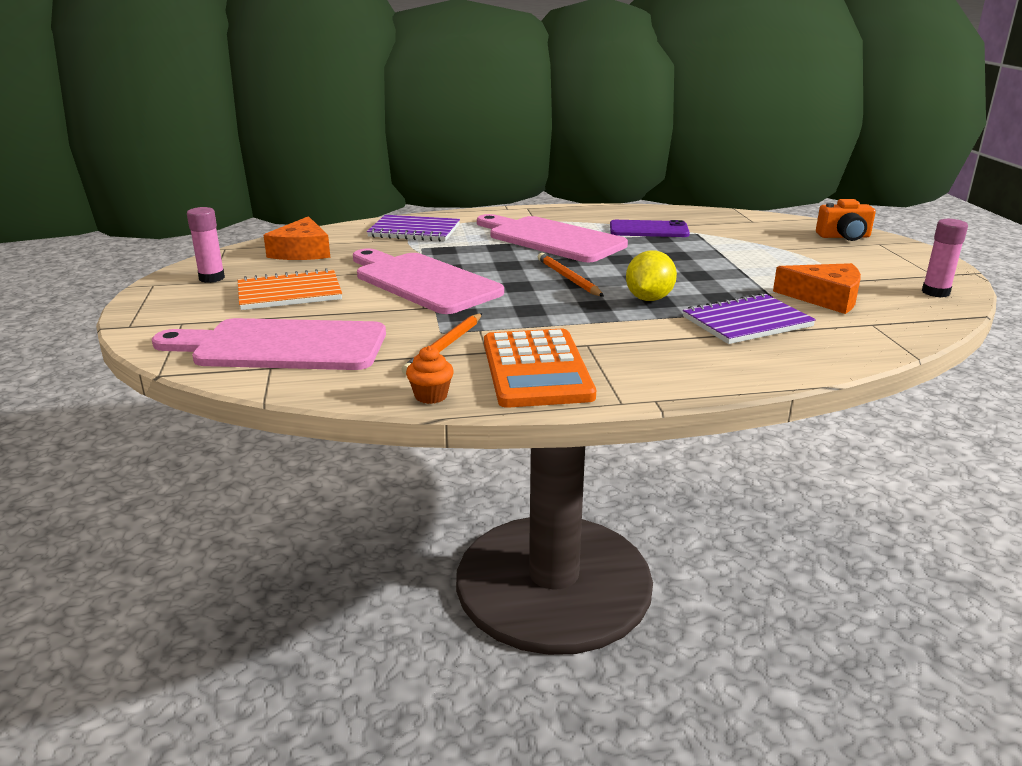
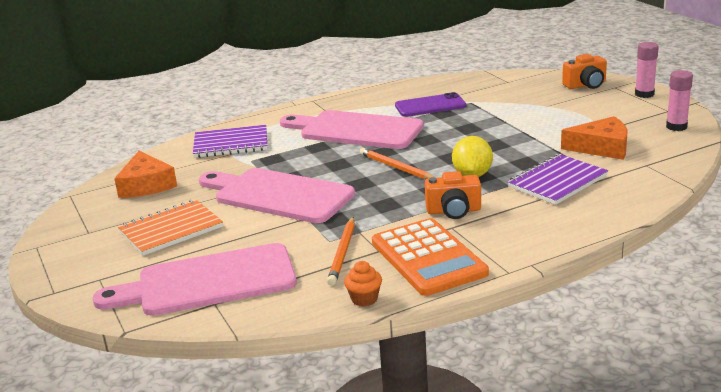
camera: 15 degrees left, 0 degrees up
pink glue stick [187,207,225,283] -> pink glue stick moved to [635,42,659,98]
none -> orange camera [425,171,481,219]

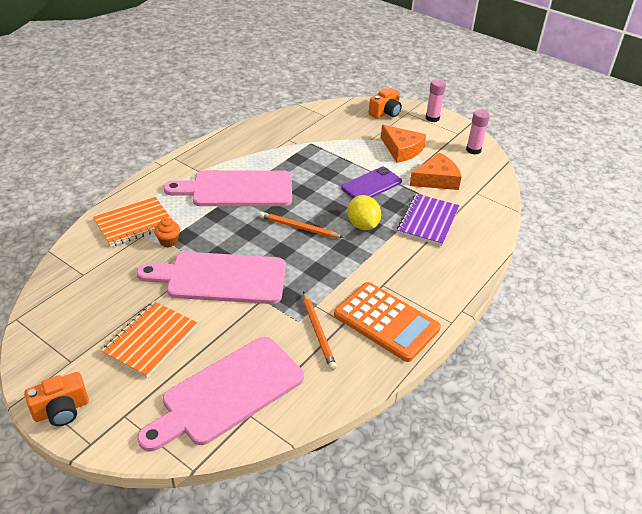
camera: 30 degrees left, 15 degrees up
orange cheese [114,151,177,198] -> orange cheese moved to [381,125,426,163]
purple notebook [193,125,267,158] -> orange notebook [93,197,172,247]
orange cupcake [344,261,382,307] -> orange cupcake moved to [154,218,180,247]
purple phone [395,92,466,117] -> purple phone moved to [341,167,402,198]
orange camera [425,171,481,219] -> orange camera moved to [24,372,89,426]

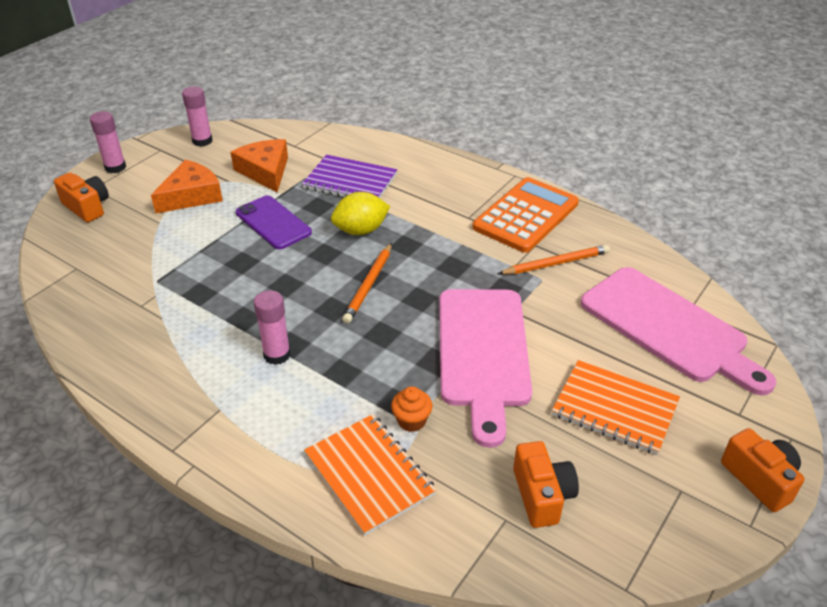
camera: 90 degrees left, 0 degrees up
pink cutting board [163,170,292,206] -> pink glue stick [254,290,291,365]
none -> orange camera [513,441,579,528]

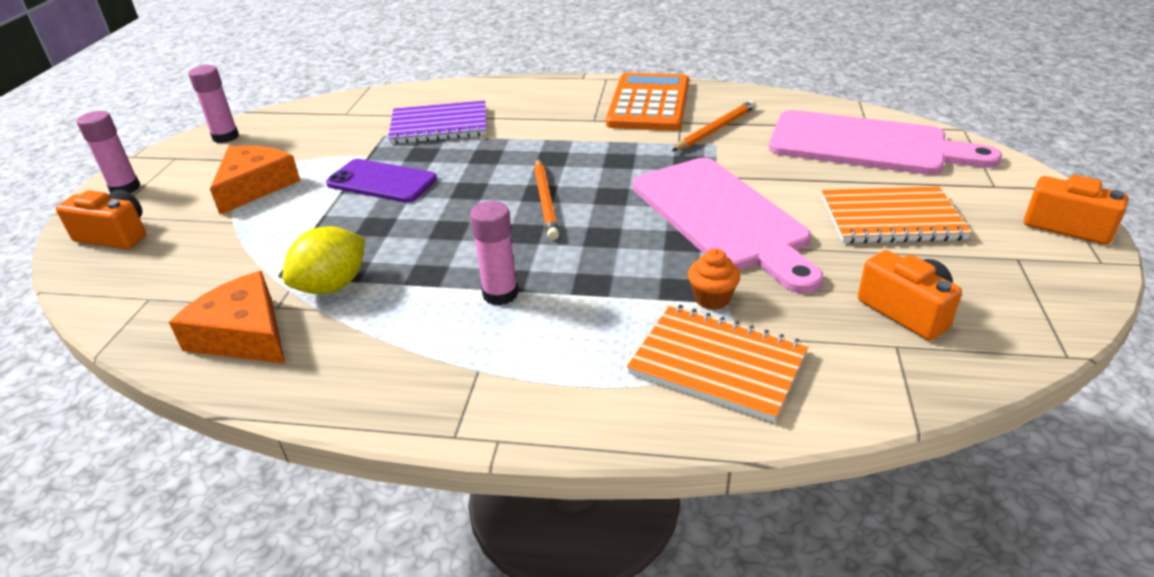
camera: 25 degrees left, 5 degrees down
orange cheese [231,139,288,192] -> orange cheese moved to [169,271,285,364]
yellow lemon [331,192,390,235] -> yellow lemon moved to [282,226,365,294]

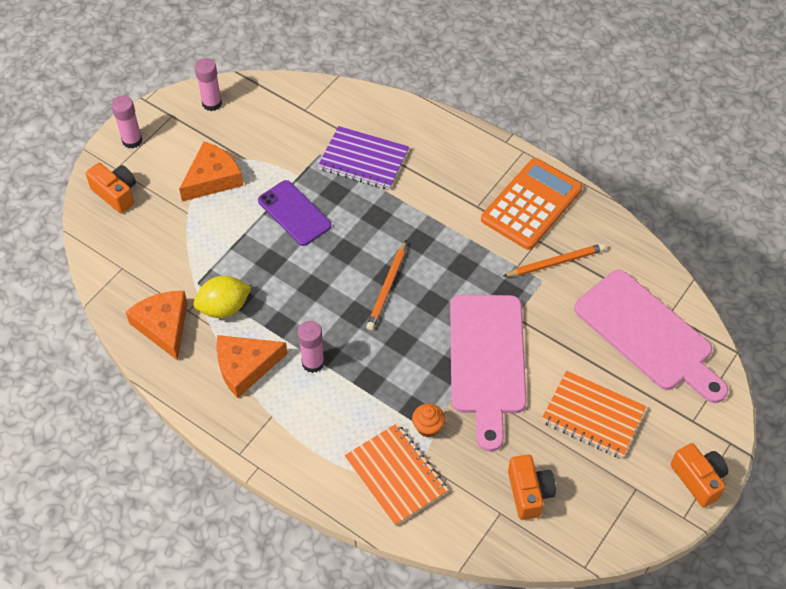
camera: 25 degrees right, 20 degrees up
none -> orange cheese [216,335,288,398]

